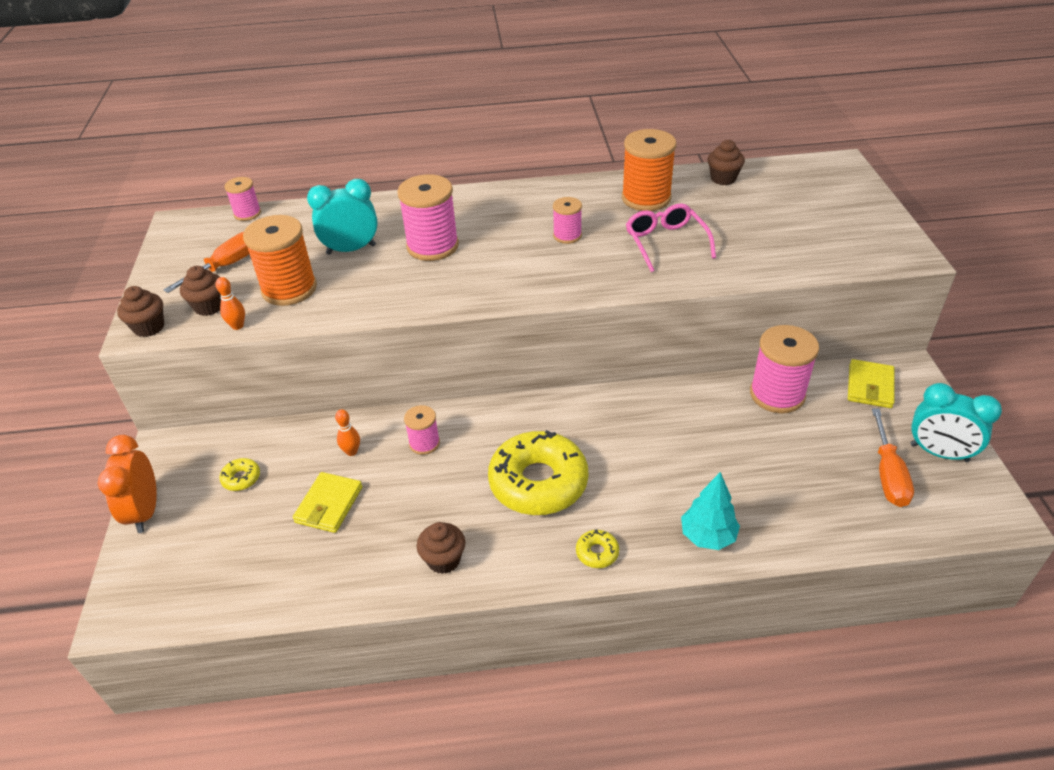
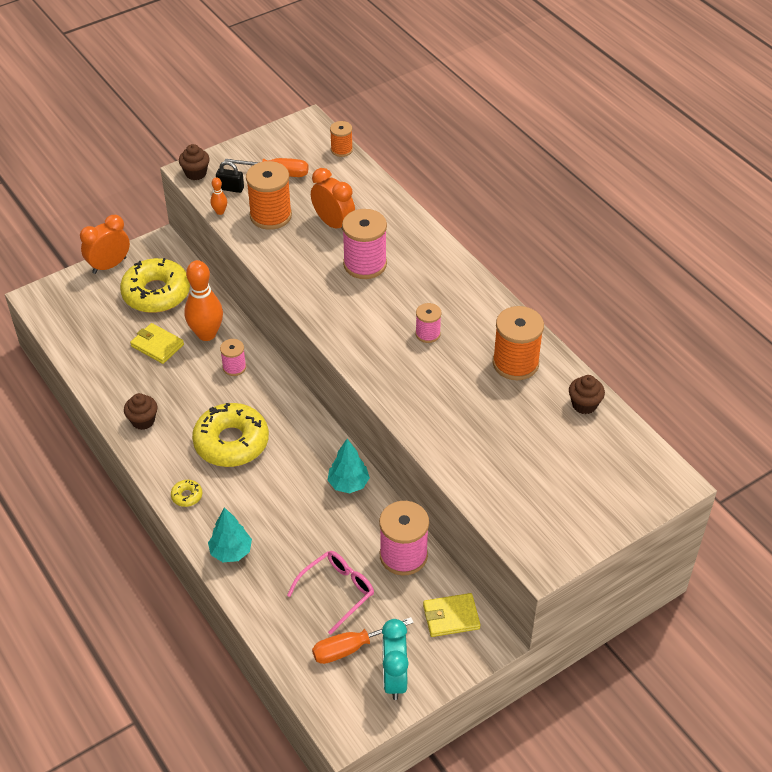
camera: 60 degrees right, 5 degrees up
brown cupcake [180,266,221,316] -> black padlock [216,161,244,193]
yellow donut [219,458,260,491] -> yellow donut [120,258,190,313], size x2.49
pink spool [224,177,261,221] -> orange spool [330,121,353,157]
yellow wallet [293,472,362,533] -> yellow wallet turned 45 degrees clockwise [130,323,184,364]
turquoise clock [307,179,378,255] -> orange clock [311,168,355,230]
orange bowling pin [335,409,360,456] -> orange bowling pin [184,260,223,341], size x2.26
pink glasses [626,203,716,272] -> pink glasses moved to [287,551,374,635]
none -> turquoise tree [327,439,370,493]

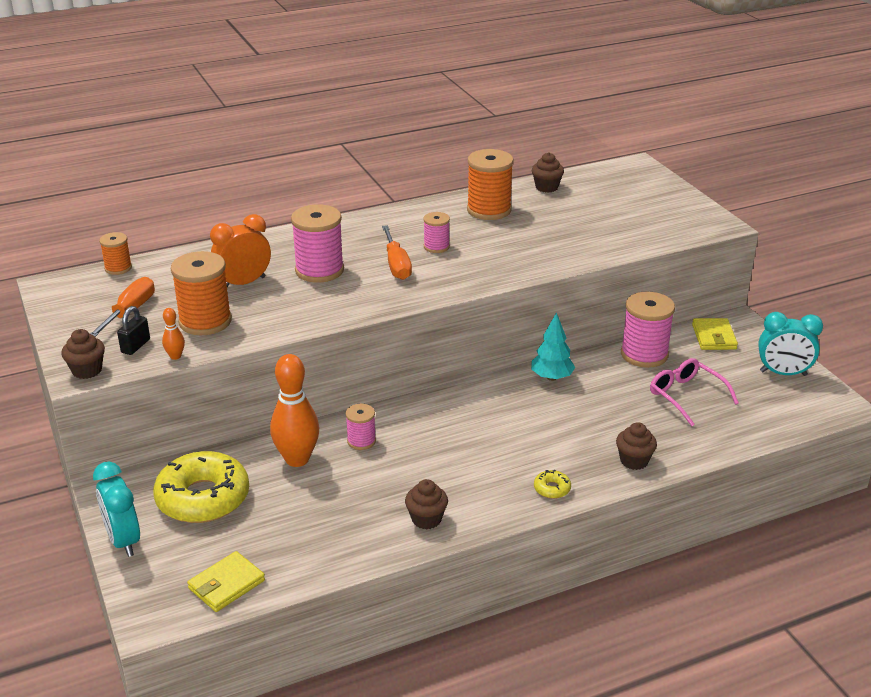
camera: 80 degrees left, 15 degrees down
orange clock [80,215,130,274] -> turquoise clock [93,461,140,557]
yellow wallet [130,323,184,364] -> yellow wallet moved to [187,551,265,612]
yellow donut [192,403,269,467] -> none
turquoise tree [208,507,252,562] -> brown cupcake [616,422,657,470]
orange screwdriver [312,617,414,664] -> orange screwdriver moved to [382,225,412,280]

